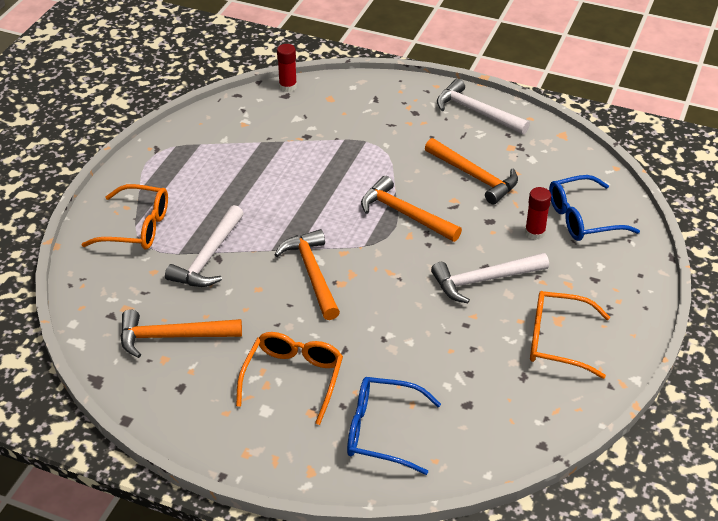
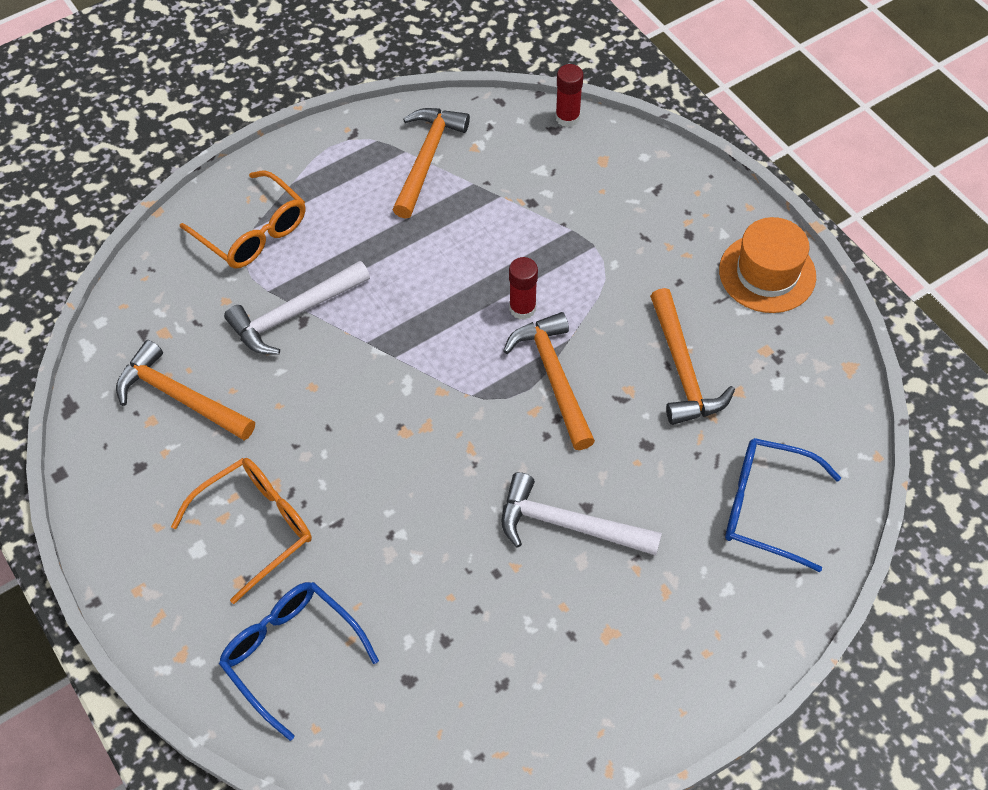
camera: 35 degrees right, 15 degrees up
orange hammer [274,229,340,320] -> orange hammer moved to [393,108,470,219]
white hammer [437,79,530,134] -> orange hat [719,217,816,313]
red glue stick [525,187,551,240] -> red glue stick moved to [509,257,538,320]
orange glasses [530,291,610,379] -> none

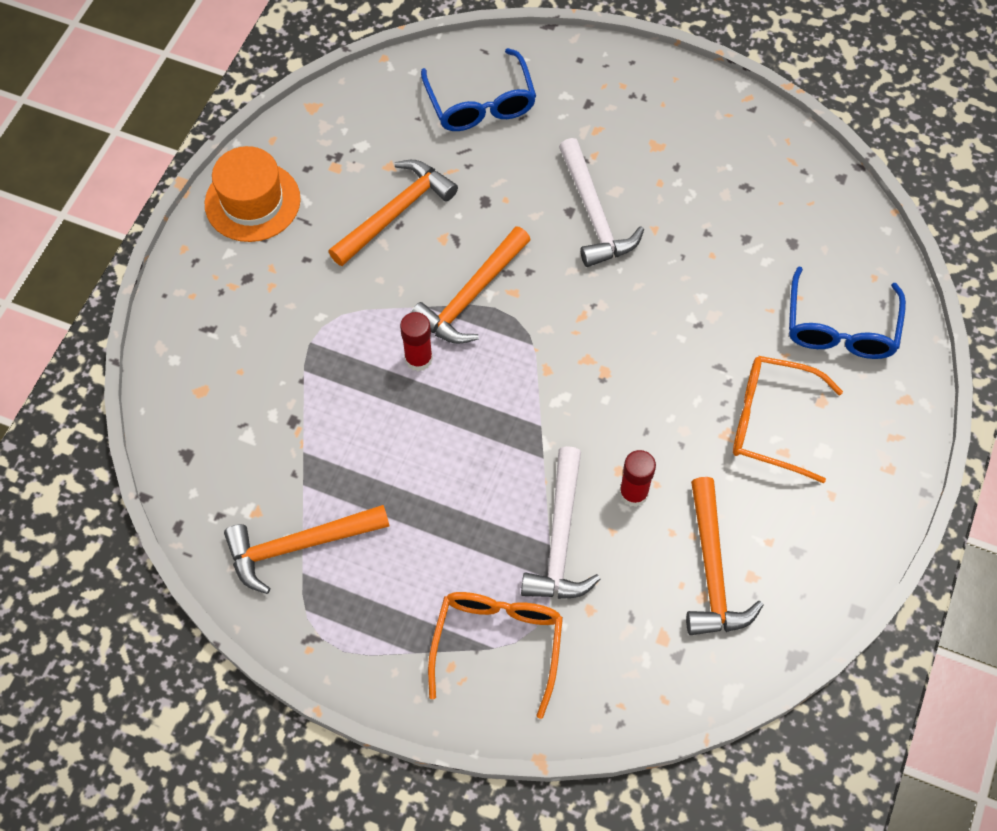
camera: 125 degrees left, 5 degrees up
white hammer [224,261,370,355] -> white hammer turned 75 degrees clockwise [521,446,600,599]
red glue stick [555,64,583,127] -> red glue stick moved to [619,450,656,507]

